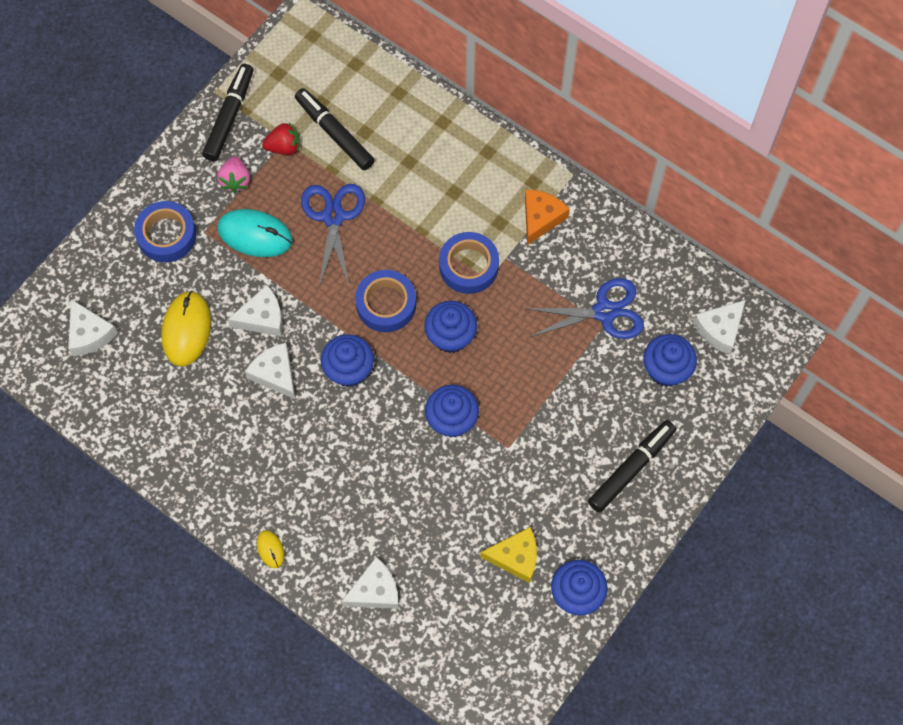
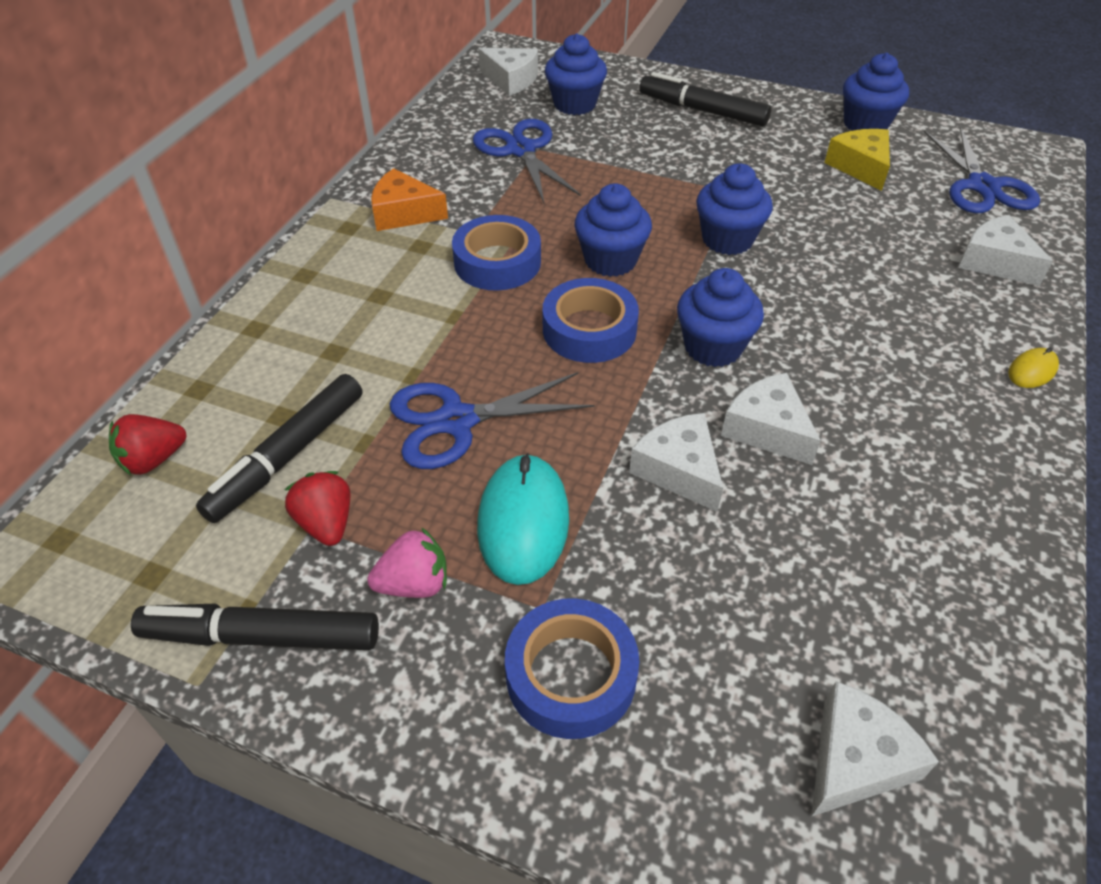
camera: 105 degrees left, 20 degrees down
yellow mouse [161,291,211,366] -> none
white cheese [245,343,295,399] -> white cheese turned 105 degrees clockwise [721,373,821,465]
none -> red strawberry [109,414,186,475]
none -> blue scissors [924,127,1040,213]

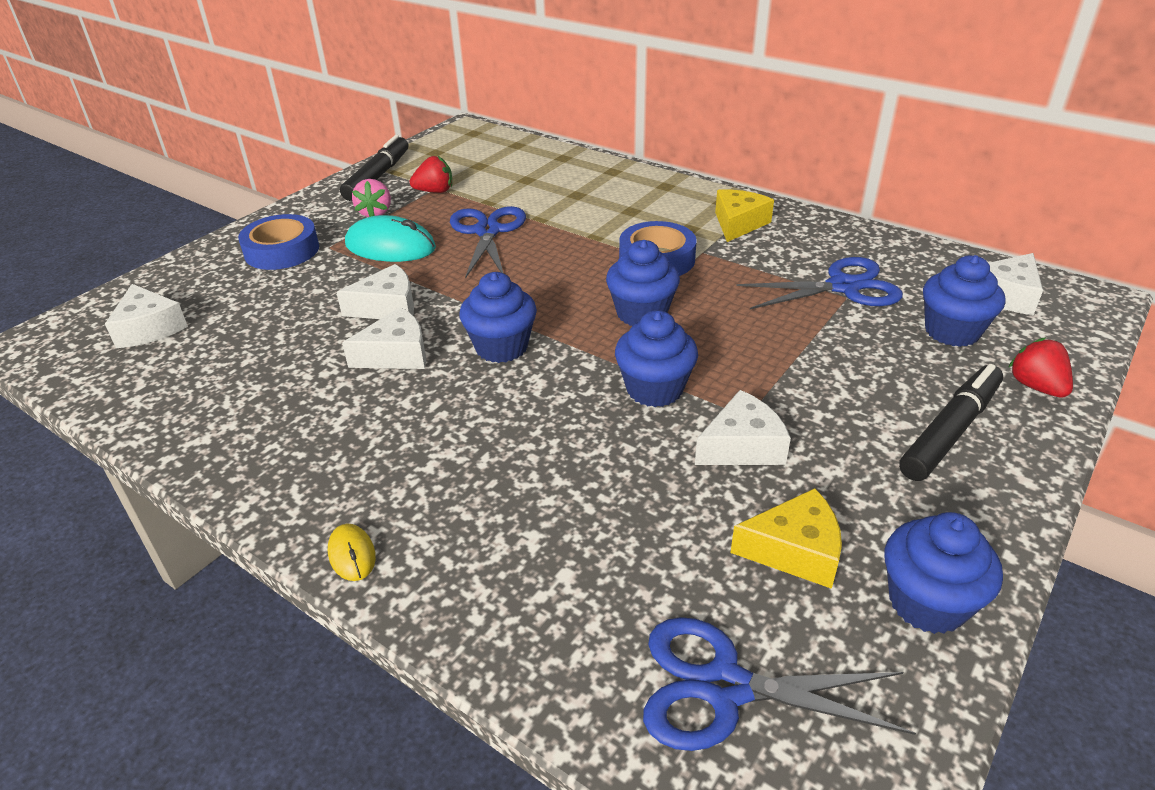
camera: 105 degrees right, 10 degrees down
red strawberry [109,414,186,475] -> red strawberry moved to [1008,338,1073,398]
black marker [196,374,362,523] -> none
orange cheese [371,168,448,231] -> yellow cheese [715,189,774,242]
blue tape [543,278,639,363] -> none
white cheese [958,215,1053,286] -> white cheese moved to [695,390,791,465]

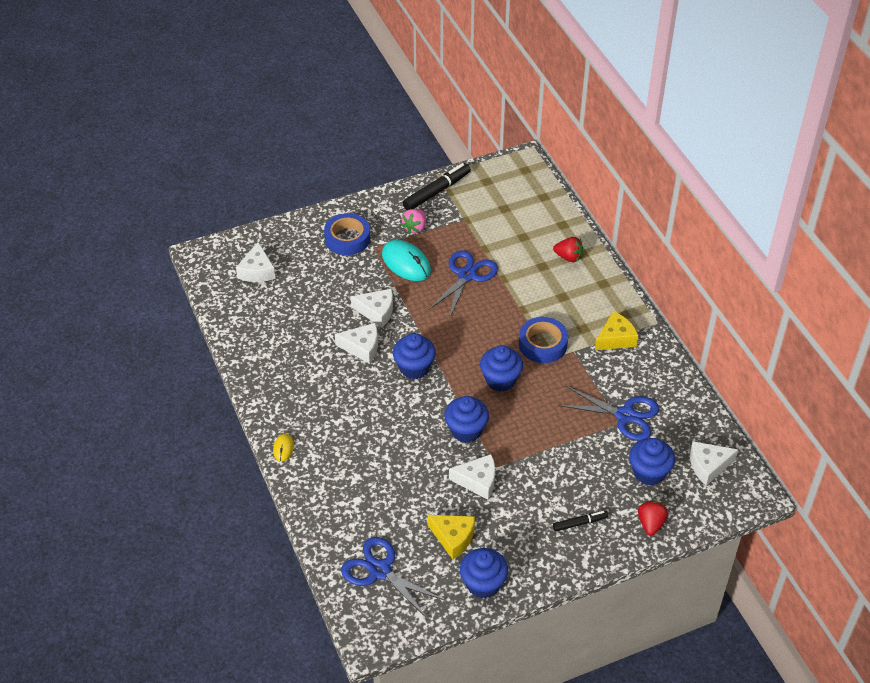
camera: 30 degrees right, 10 degrees up
red strawberry [410,156,452,193] -> red strawberry moved to [553,237,583,262]
black marker [899,364,1003,481] -> black marker [553,511,608,531], size x0.56

